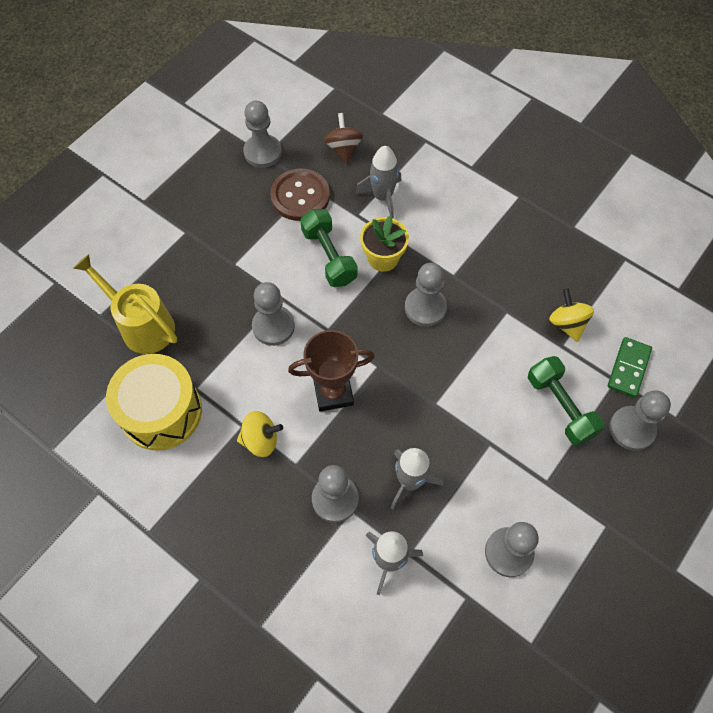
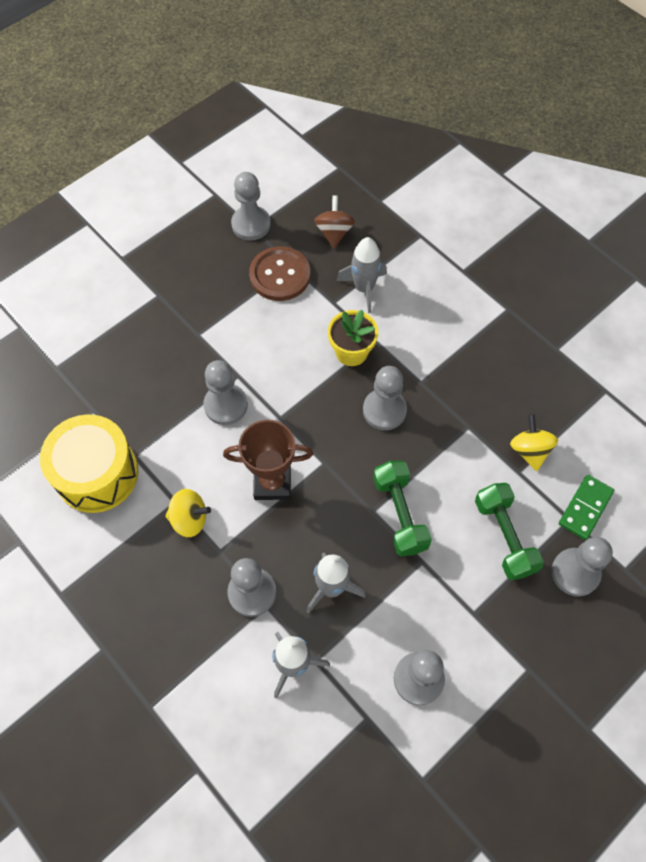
camera: 10 degrees right, 0 degrees up
yellow watering can [73,254,177,354] -> none
green dumbbell [300,209,357,287] -> green dumbbell moved to [373,461,432,556]

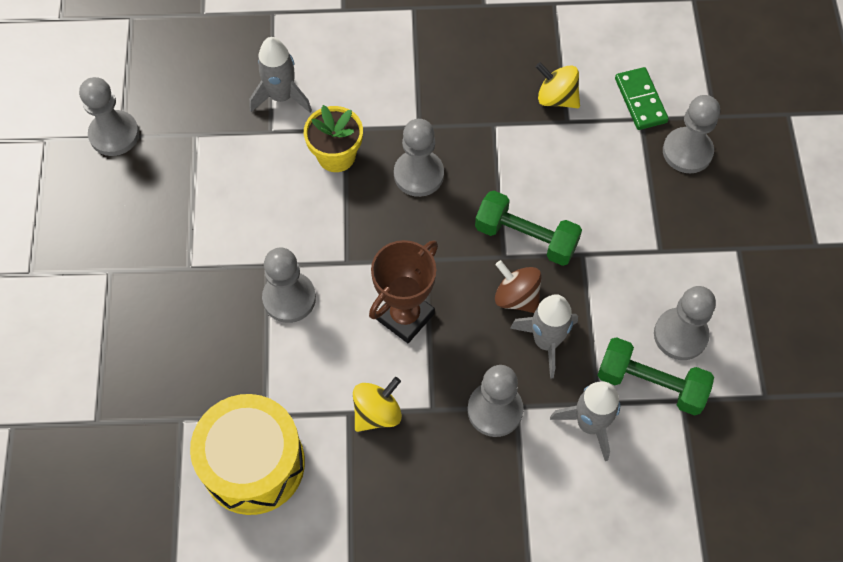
camera: 50 degrees left, 0 degrees up
brown button [249,246,310,301] -> none
brown spinning top [314,196,355,248] -> brown spinning top moved to [495,260,542,313]
green dumbbell [475,483,544,580] -> green dumbbell moved to [597,337,714,415]

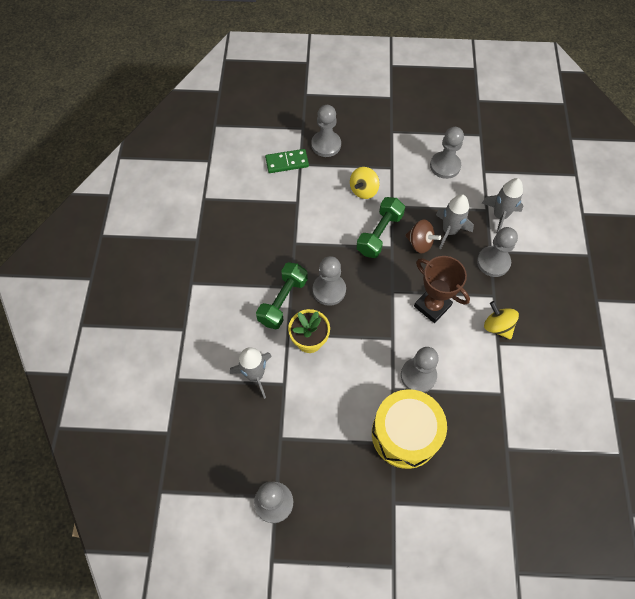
camera: 85 degrees left, 0 degrees up
yellow drum [190,394,305,515] -> yellow drum moved to [372,389,447,469]
brown spinning top [495,260,542,313] -> brown spinning top turned 105 degrees counterclockwise [405,220,441,253]
yellow spinning top [536,62,580,108] -> yellow spinning top moved to [350,167,380,199]
green dumbbell [597,337,714,415] -> green dumbbell moved to [256,262,308,329]

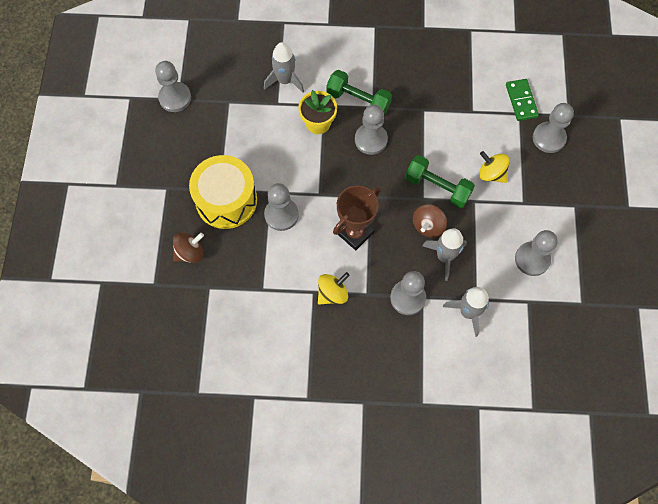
camera: 90 degrees right, 5 degrees up
none -> brown spinning top [173,232,204,263]

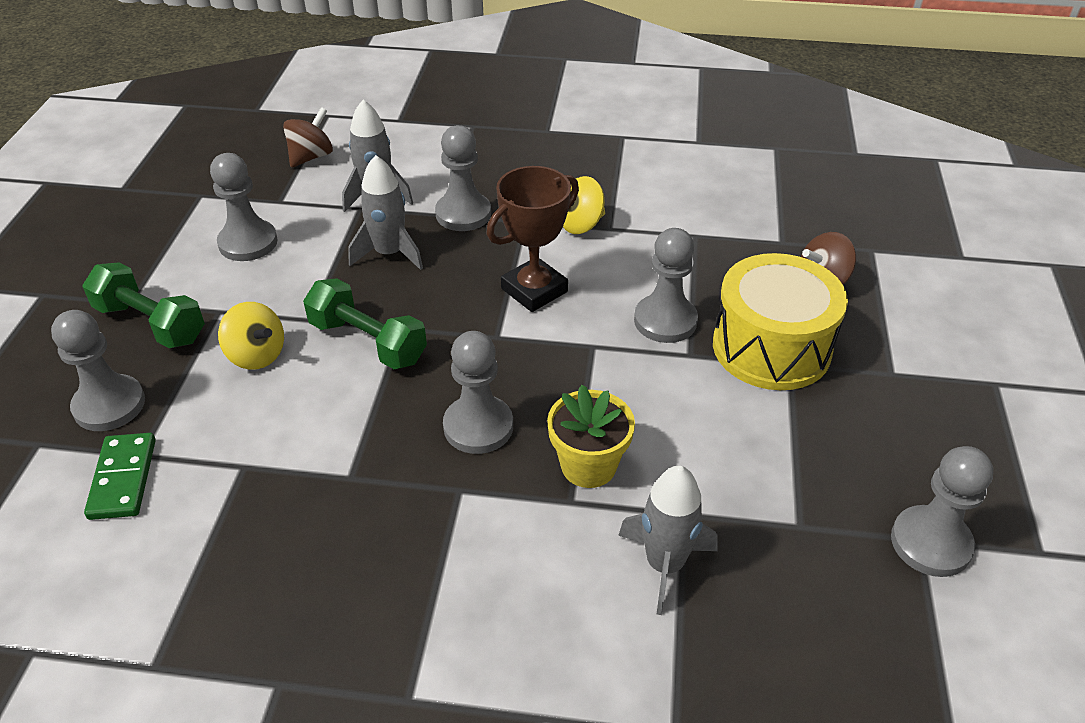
camera: 175 degrees left, 25 degrees down
green dumbbell [326,70,392,115] -> green dumbbell moved to [83,262,205,348]
brown spinning top [413,205,447,237] -> brown spinning top moved to [283,107,333,168]

